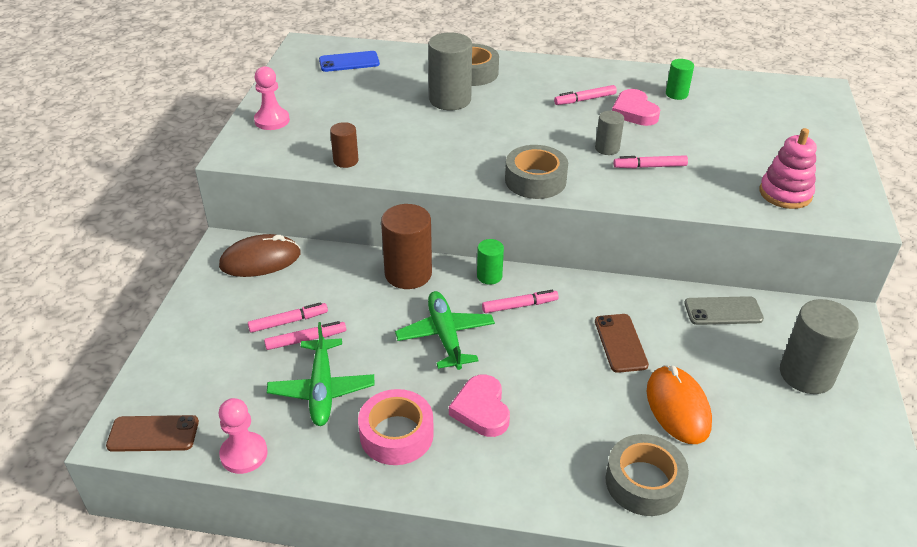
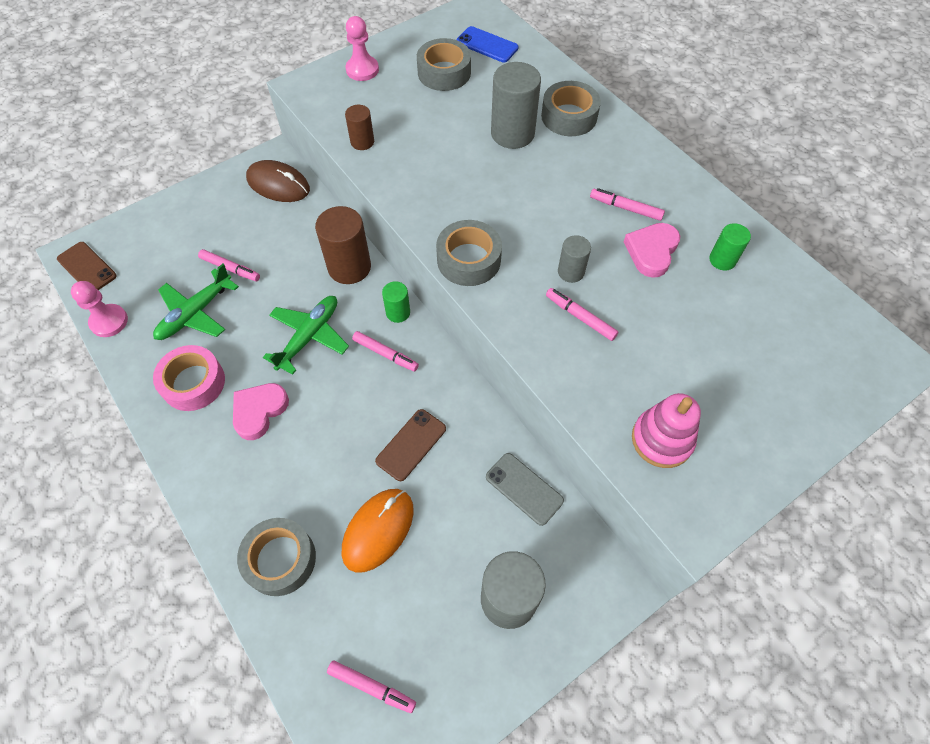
camera: 45 degrees right, 20 degrees up
pink marker [248,302,328,333] -> pink marker moved to [327,660,416,713]
none -> grey tape [417,38,471,91]

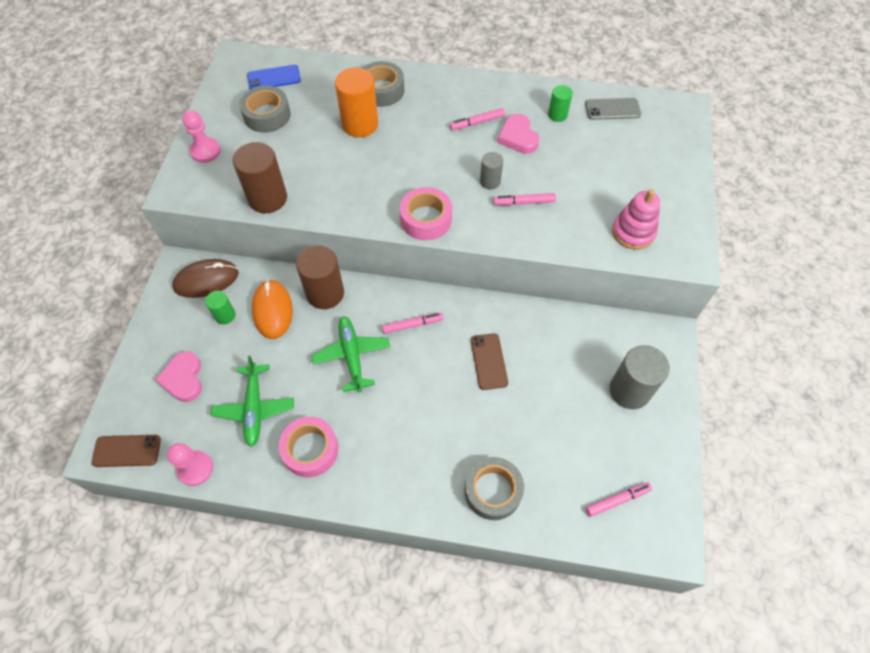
camera: 45 degrees left, 0 degrees up
pink marker [198,249,260,281] -> none
pink heart [233,383,289,440] -> pink heart moved to [155,351,202,402]
orange mouse [342,489,414,572] -> orange mouse moved to [252,279,293,339]
brown cylinder [345,105,374,150] -> brown cylinder [233,142,287,213], size x1.85
green cylinder [382,281,410,323] -> green cylinder moved to [205,291,235,324]
grey tape [436,220,502,286] -> pink tape [400,187,452,240]
grey phone [486,453,564,526] -> grey phone moved to [585,98,641,120]
grey cylinder [491,62,541,149] -> orange cylinder [335,68,378,137]

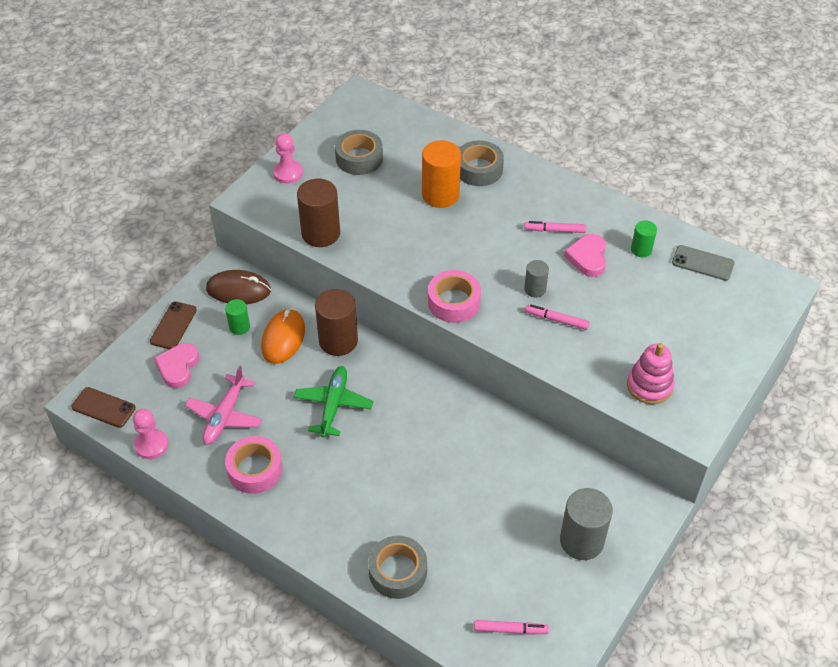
camera: 25 degrees right, 10 degrees down
green plane [211,356,294,447] -> pink plane [185,365,262,445]
blue phone [247,65,301,89] -> none
pink marker [382,313,443,334] -> none
brown phone [471,333,508,390] -> brown phone moved to [150,301,197,349]

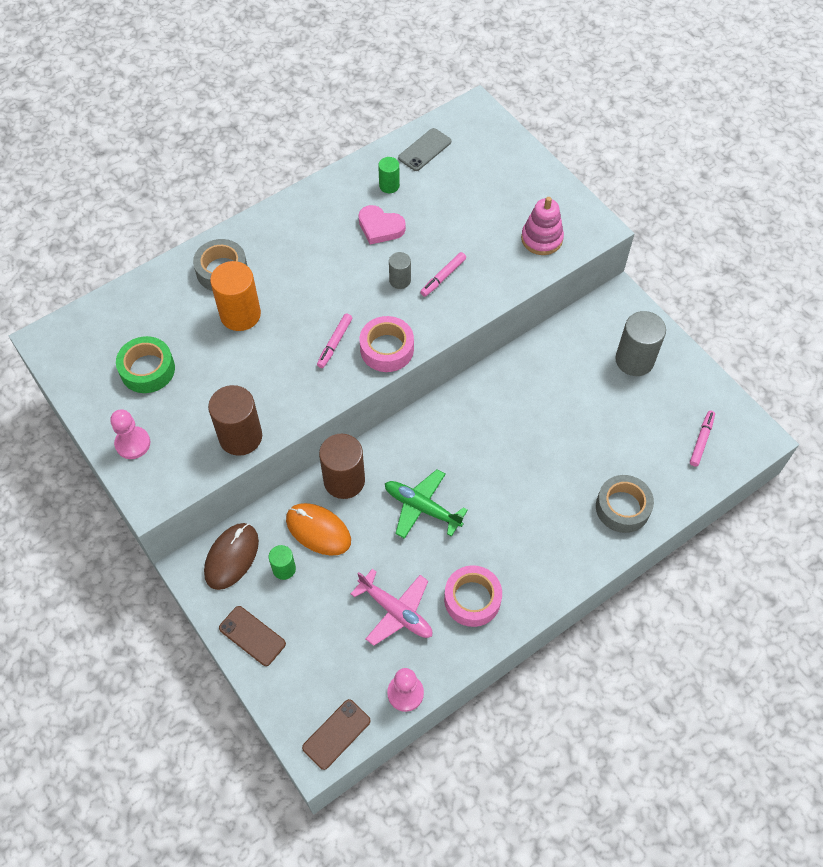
camera: 70 degrees left, 10 degrees up
pink heart [154,343,199,388] -> none
grey tape [335,130,383,175] -> green tape [116,336,175,393]
pink marker [524,221,586,233] -> pink marker moved to [317,313,352,368]

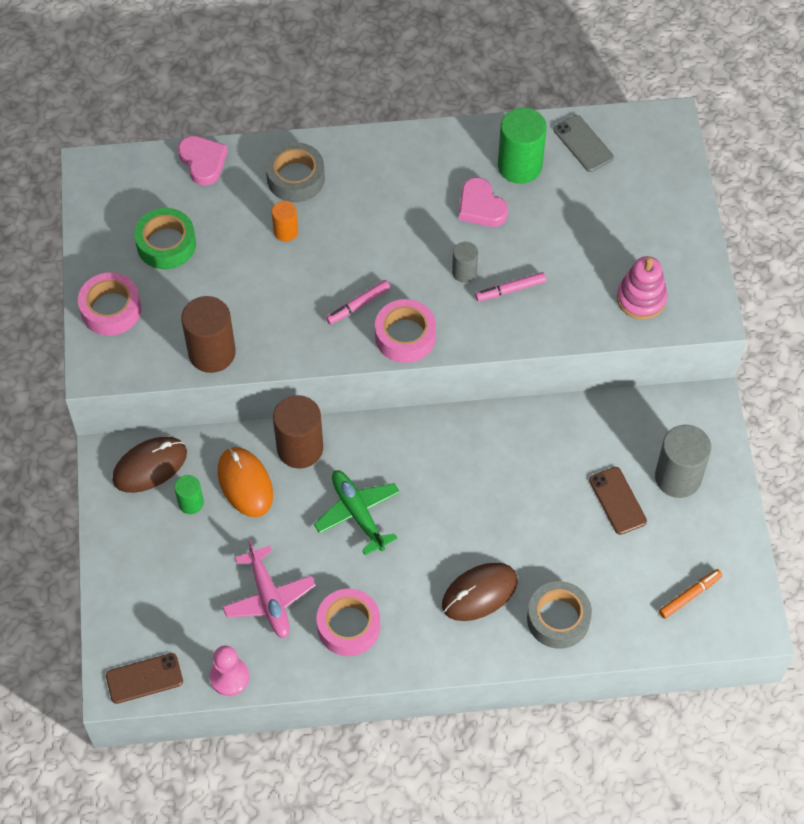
camera: 30 degrees right, 0 degrees up
pink pawn [110,409,150,459] -> pink tape [78,273,141,336]
orange cylinder [210,261,261,331] -> orange cylinder [272,201,298,242], size x0.54
brown phone [219,606,286,666] -> brown phone moved to [589,467,647,535]
green cylinder [378,157,400,193] -> green cylinder [498,107,547,184], size x1.85
grey phone [398,128,451,171] -> grey phone turned 75 degrees clockwise [554,115,614,172]
pink marker [690,411,715,467] -> orange marker [659,569,722,619]
none -> pink heart [178,136,228,186]
none -> brown mouse [442,562,518,621]

